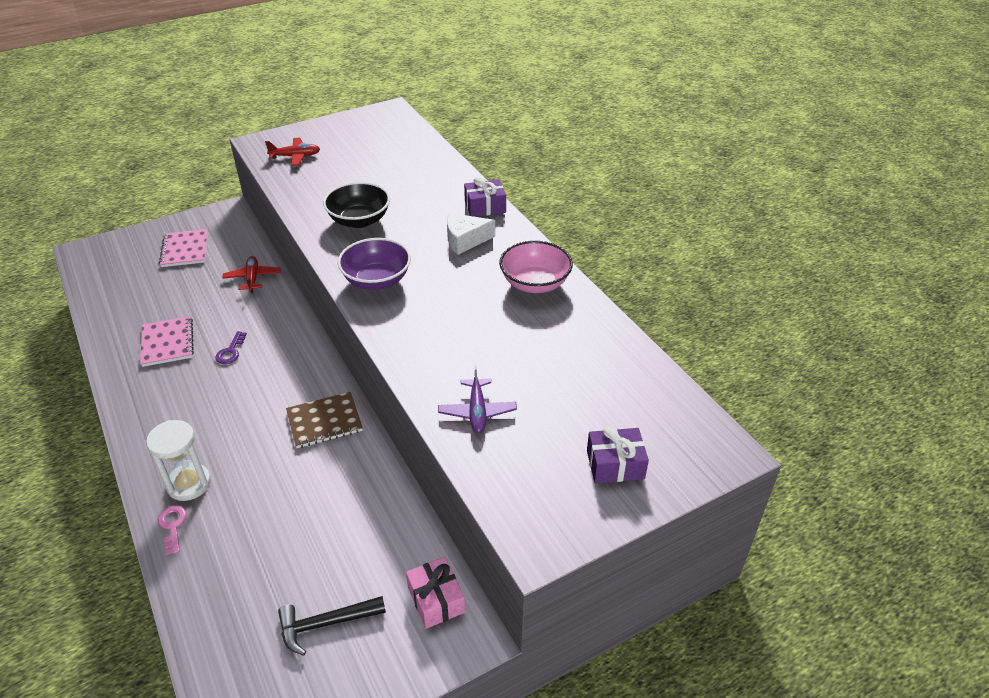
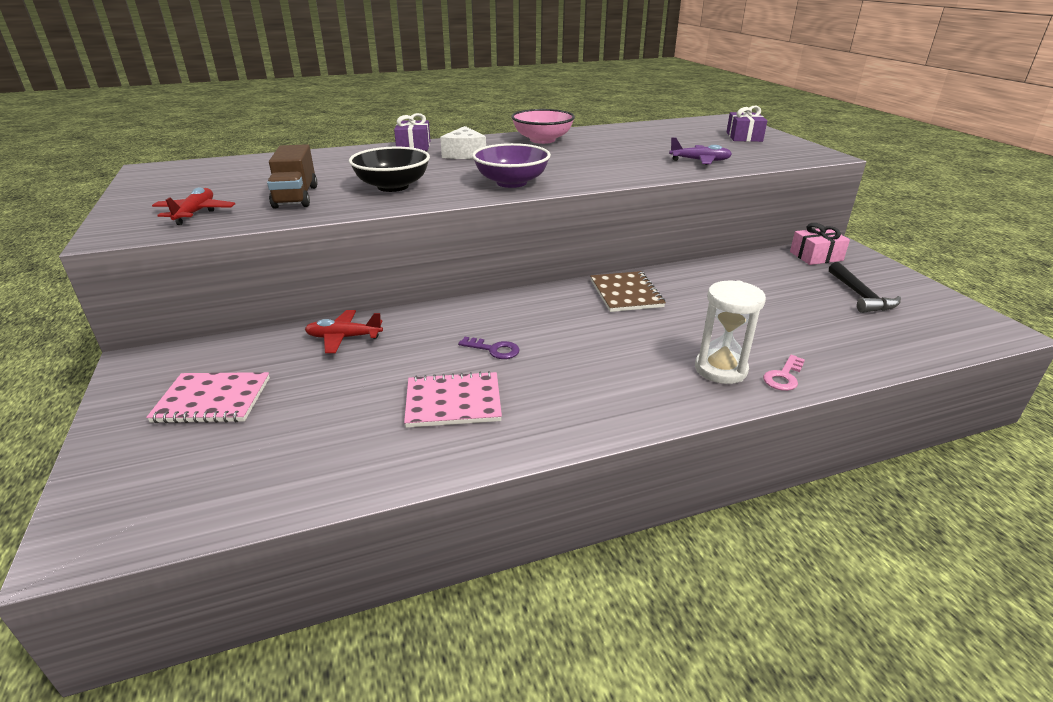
camera: 80 degrees left, 10 degrees down
pink key [158,505,187,555] -> pink key turned 45 degrees counterclockwise [763,355,805,391]
none -> brown truck [267,144,317,209]

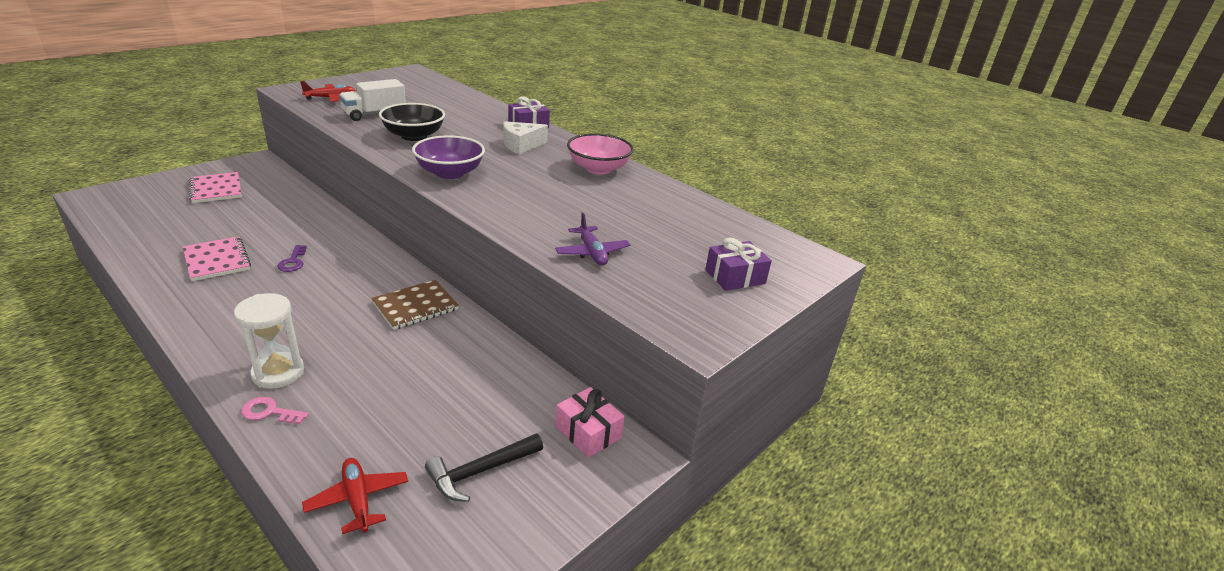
camera: 60 degrees right, 0 degrees up
brown truck [267,144,317,209] -> white truck [339,79,406,121]
red plane [305,310,383,353] -> red plane moved to [302,458,408,534]

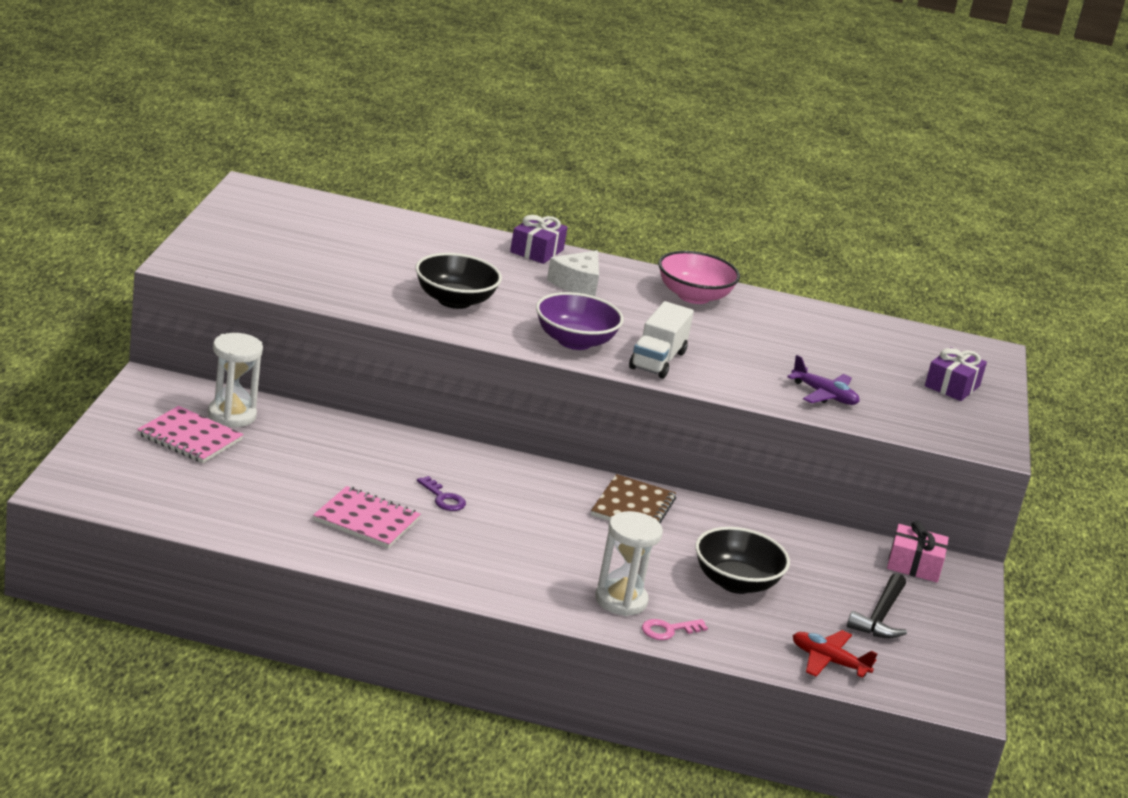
camera: 35 degrees left, 5 degrees down
red plane [300,81,356,102] -> none
white truck [339,79,406,121] -> white truck moved to [629,301,694,379]
none -> white hourglass [208,333,263,427]
none -> black bowl [695,527,790,594]

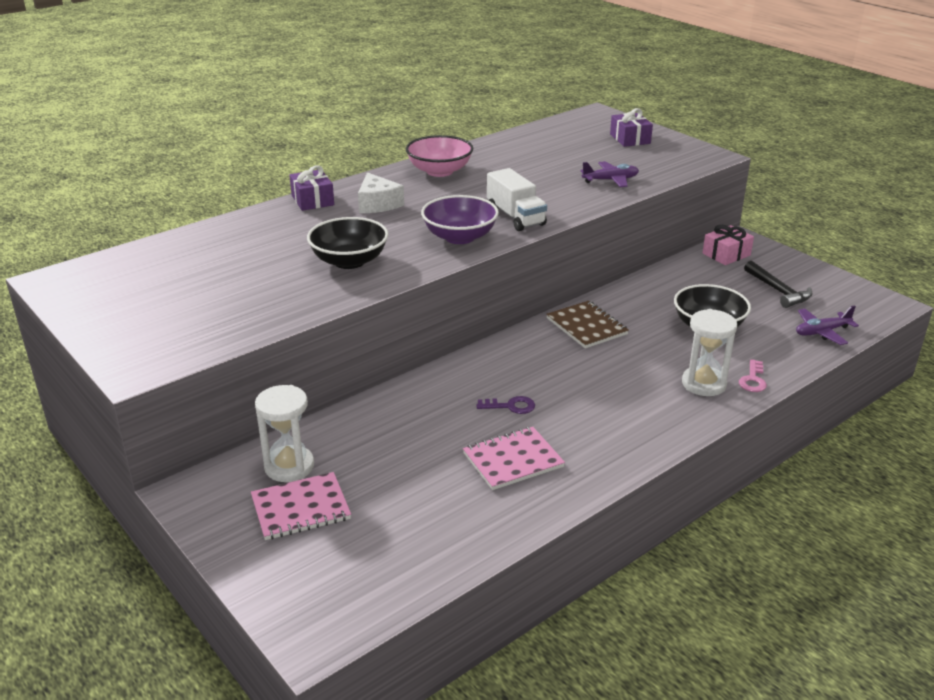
camera: 45 degrees left, 5 degrees up
red plane [793,630,878,678] -> purple plane [796,305,859,345]

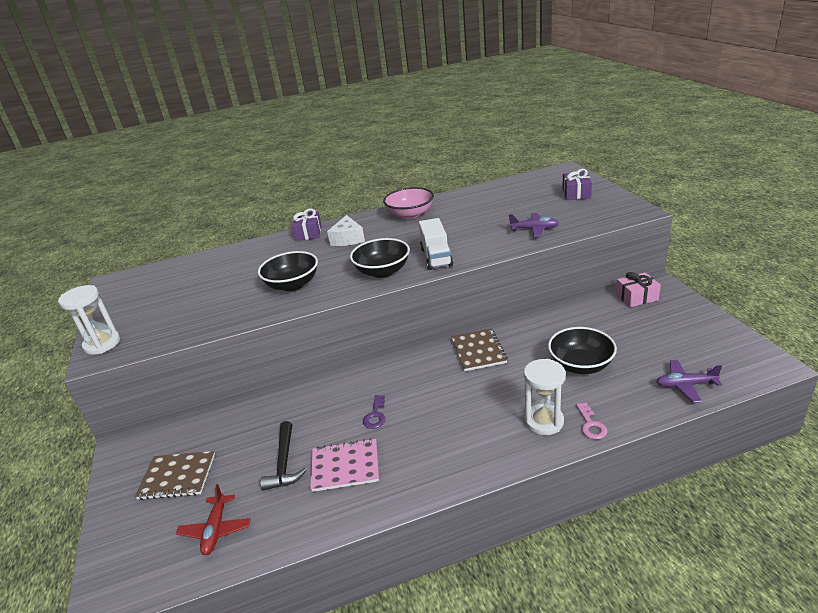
camera: 25 degrees right, 0 degrees up
pink notebook [251,472,351,540] -> brown notebook [135,451,215,500]
white hourglass [255,385,314,482] -> white hourglass moved to [58,285,120,355]
purple bowl [421,195,499,244] -> black bowl [350,238,410,278]
purple key [476,396,535,414] -> purple key turned 75 degrees clockwise [363,395,385,429]
pink key [739,359,767,392] -> pink key turned 45 degrees counterclockwise [576,403,607,440]
black hammer [744,261,812,308] -> black hammer moved to [260,421,307,491]
none -> red plane [176,484,251,555]

